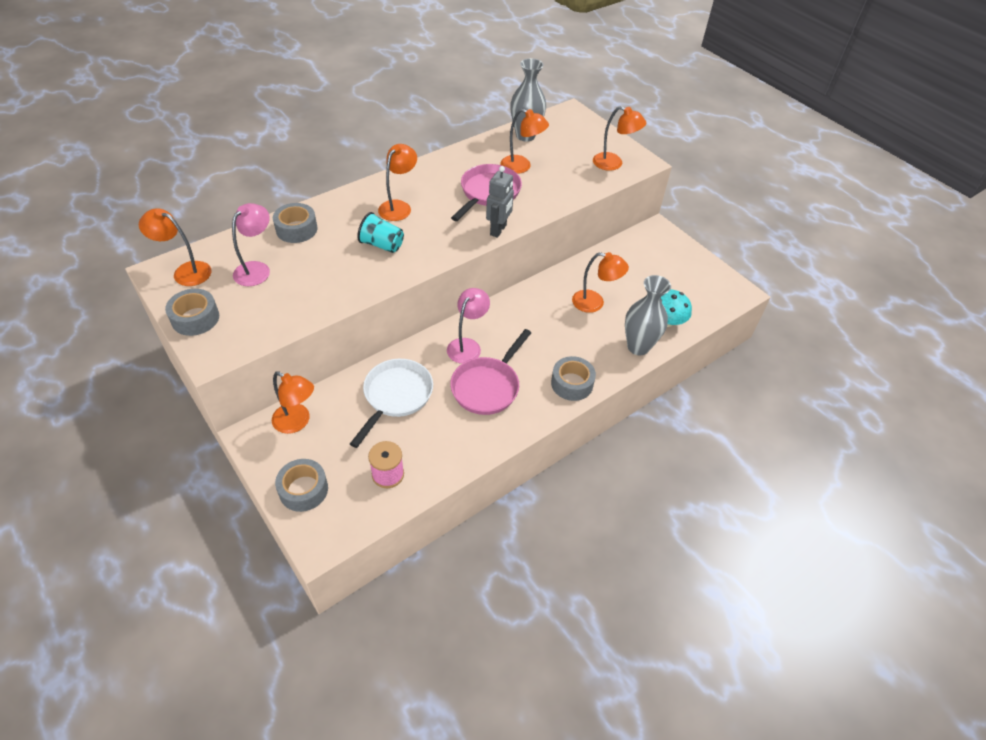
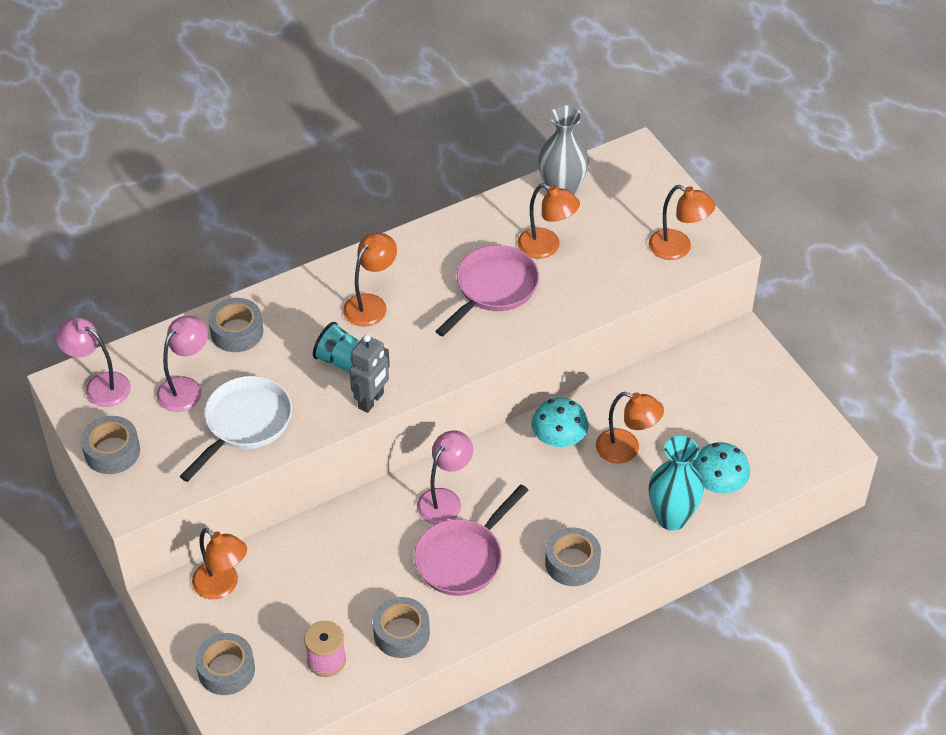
camera: 10 degrees right, 0 degrees up
orange lamp [139,208,212,286] -> pink lamp [56,317,131,407]
white pan [350,359,433,448] -> white pan moved to [180,376,292,482]
grey robot [486,166,514,238] -> grey robot moved to [349,334,390,413]
grey vase [625,275,671,355] -> turquoise vase [649,436,704,531]
none -> grey tape [373,597,430,658]
none -> turquoise mushroom [531,398,589,447]

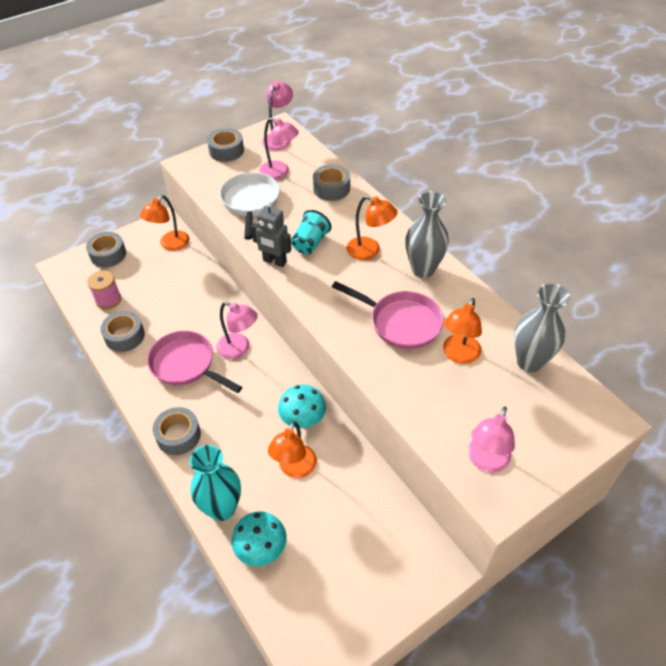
camera: 85 degrees right, 0 degrees up
white pan [180,376,292,482] -> white pan turned 120 degrees counterclockwise [219,172,280,240]
orange lamp [649,185,716,260] -> pink lamp [468,407,515,473]
none -> grey vase [405,191,449,278]

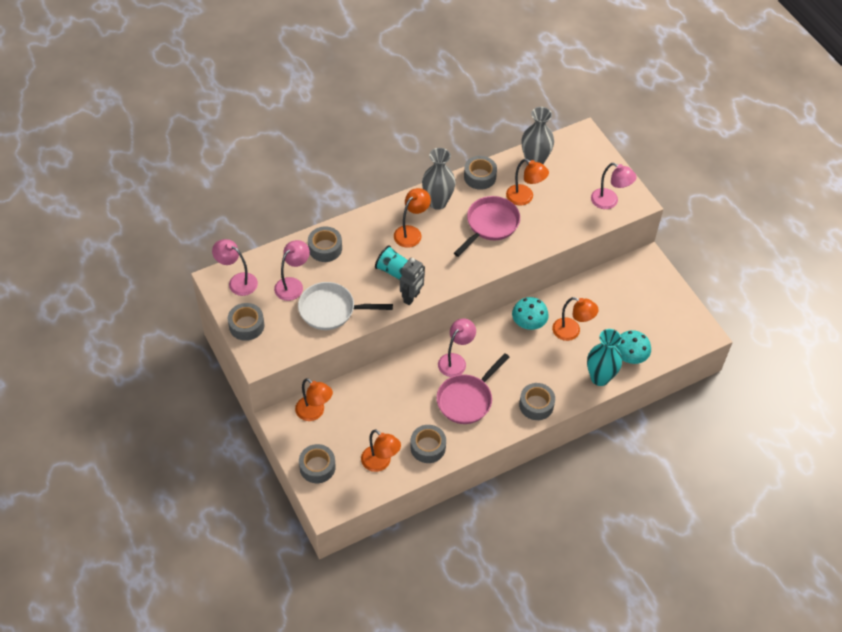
camera: 85 degrees left, 5 degrees up
pink spool [87,270,121,309] -> orange lamp [361,429,401,472]
none -> grey tape [464,156,497,190]

